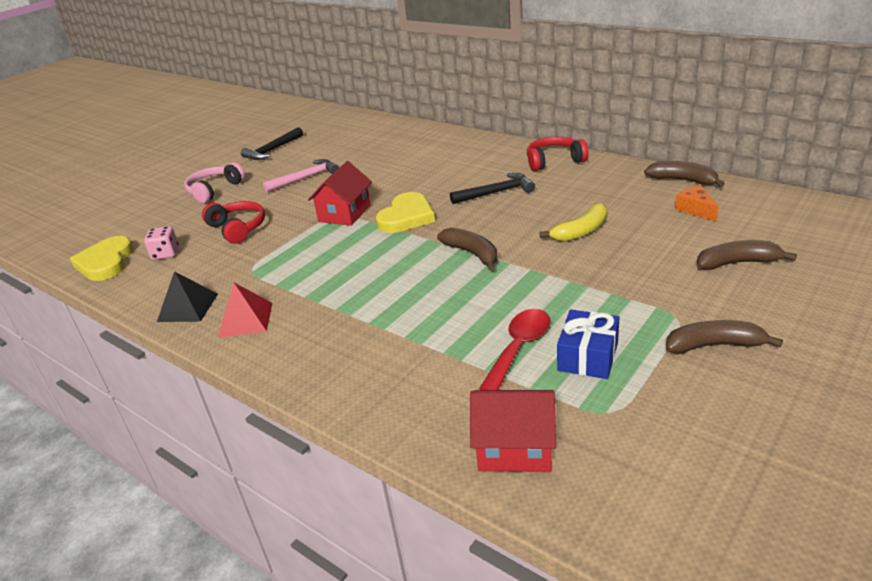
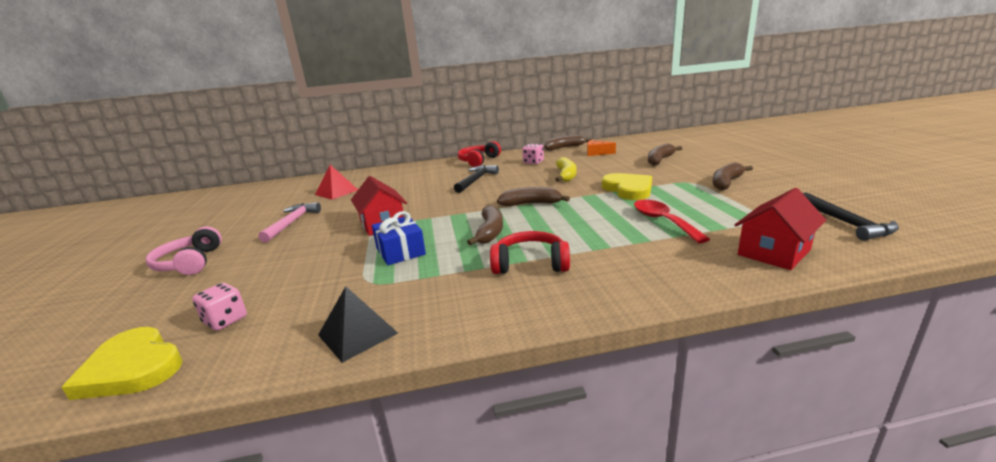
camera: 50 degrees left, 10 degrees down
red headphones [202,201,265,244] -> red headphones moved to [490,231,570,274]
red pyramid [218,283,272,338] -> red pyramid moved to [315,165,358,200]
black hammer [241,127,303,160] -> black hammer moved to [803,193,899,241]
yellow heart [376,192,435,233] -> yellow heart moved to [602,173,652,200]
blue gift [557,310,619,379] -> blue gift moved to [372,211,426,265]
none -> brown banana [467,205,503,246]
none -> pink dice [522,144,544,164]

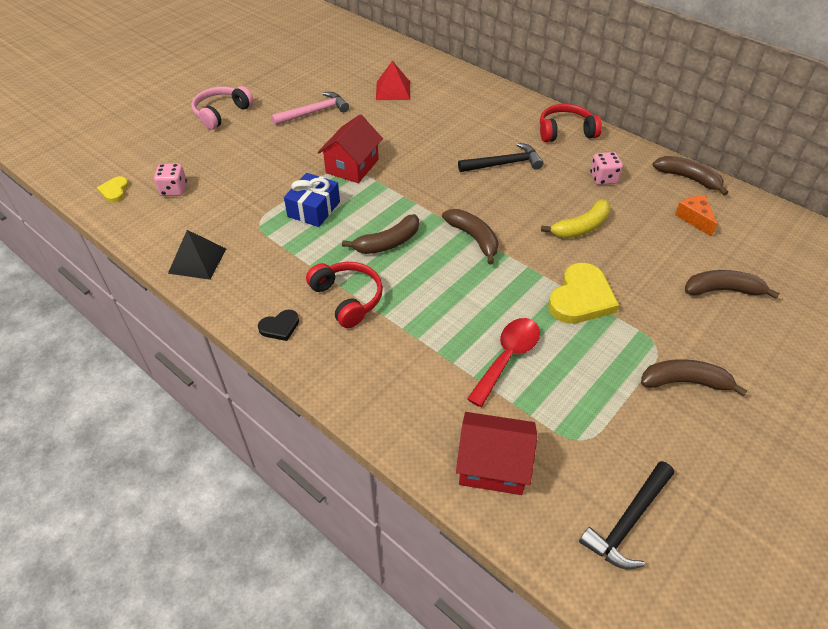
camera: 50 degrees right, 25 degrees up
yellow heart [61,327,183,400] -> yellow heart [97,176,129,203], size x0.52
none -> black heart [258,310,299,341]

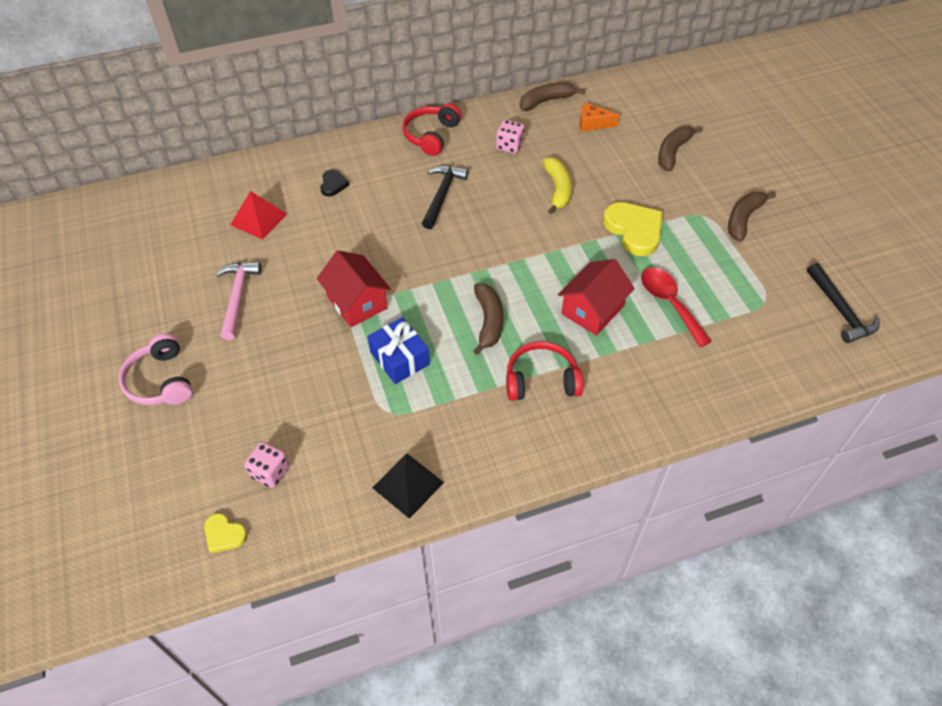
camera: 60 degrees left, 5 degrees up
black heart [258,310,299,341] -> black heart moved to [320,169,350,197]
brown banana [442,209,499,264] -> none
red house [456,412,537,495] -> red house moved to [558,259,635,336]

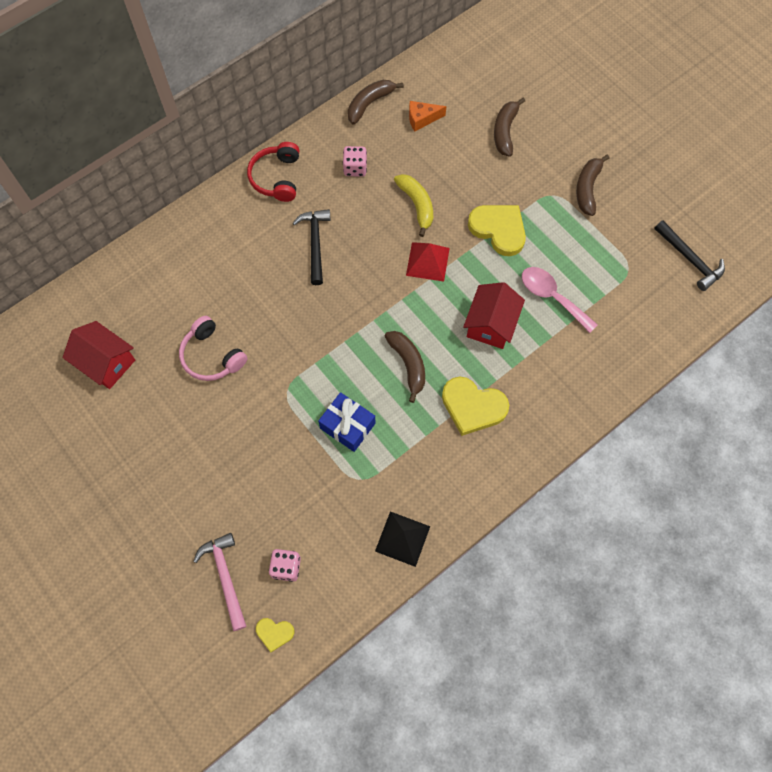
camera: 20 degrees left, 15 degrees up
pink headphones [119,333,193,405] -> pink headphones moved to [179,316,248,381]
pink hammer [216,261,262,340] -> pink hammer moved to [193,533,247,631]
red pyramid [230,191,287,240] -> red pyramid moved to [406,242,450,282]
red house [317,250,391,327] -> red house moved to [62,321,135,389]
black heart [320,169,350,197] -> none
red headphones [506,341,584,401] -> yellow heart [442,377,509,436]
red spoon [641,267,712,347] -> pink spoon [522,267,598,333]

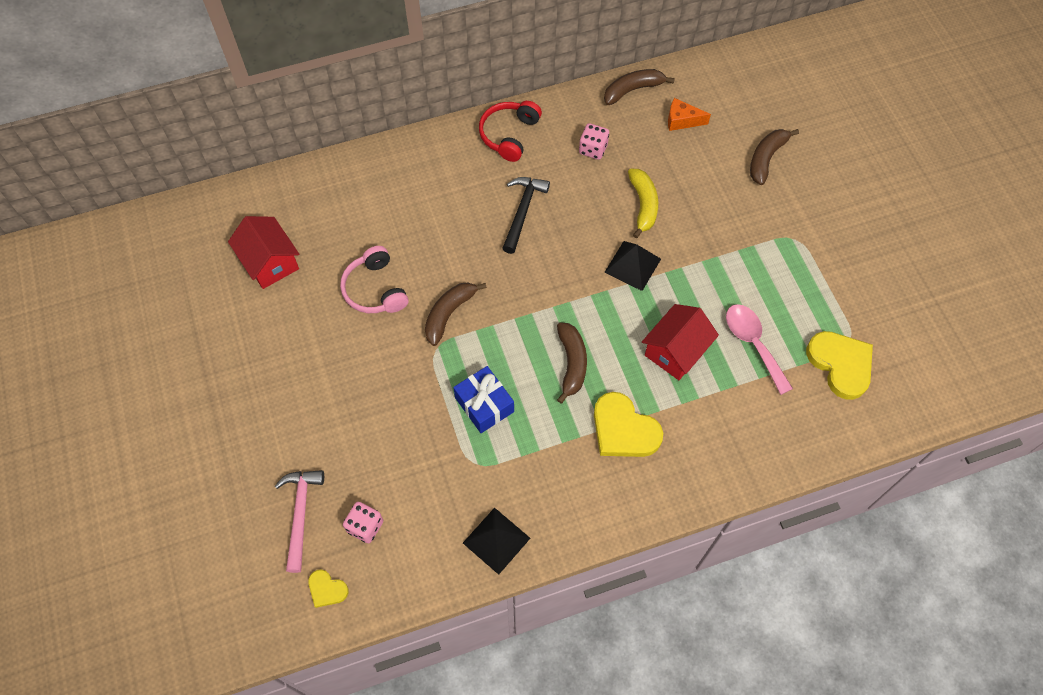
camera: 20 degrees right, 5 degrees down
red pyramid [406,242,450,282] -> black pyramid [604,241,661,291]
yellow heart [468,205,526,256] -> yellow heart moved to [806,331,873,400]
brown banana [576,154,610,216] -> brown banana moved to [425,282,487,346]
black hammer [654,220,725,291] -> none

